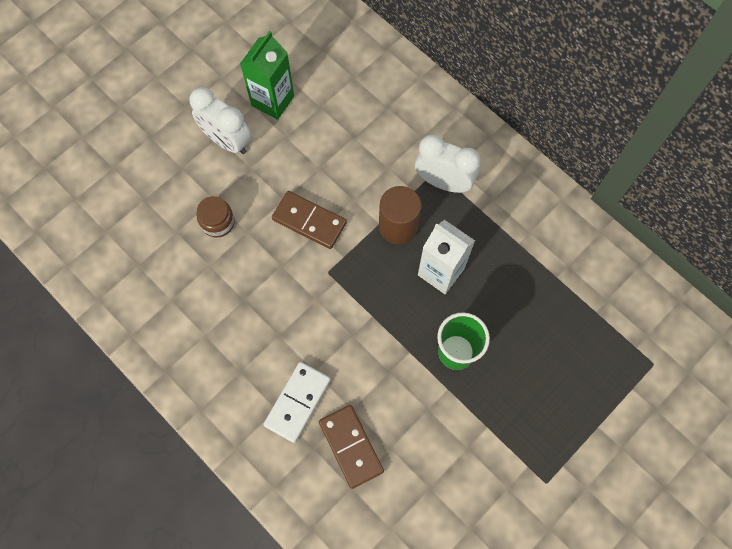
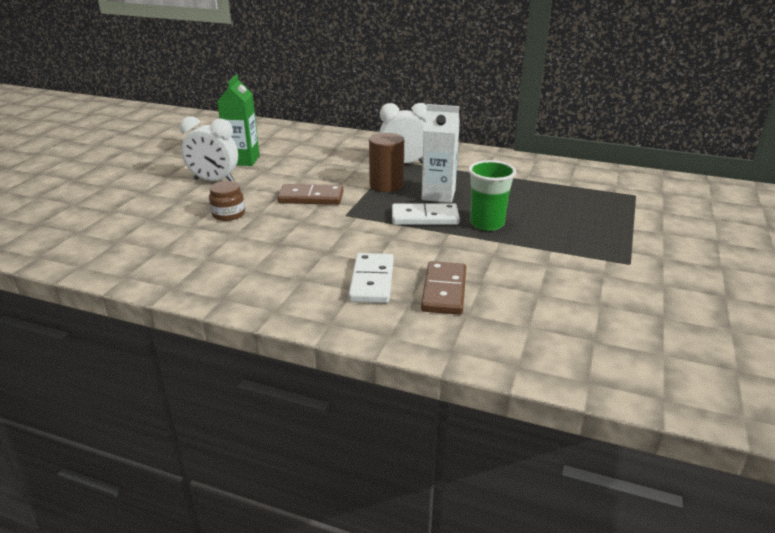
camera: 25 degrees left, 40 degrees down
brown domino [319,405,384,489] -> brown domino turned 60 degrees clockwise [421,261,466,315]
none -> white domino [392,203,460,225]

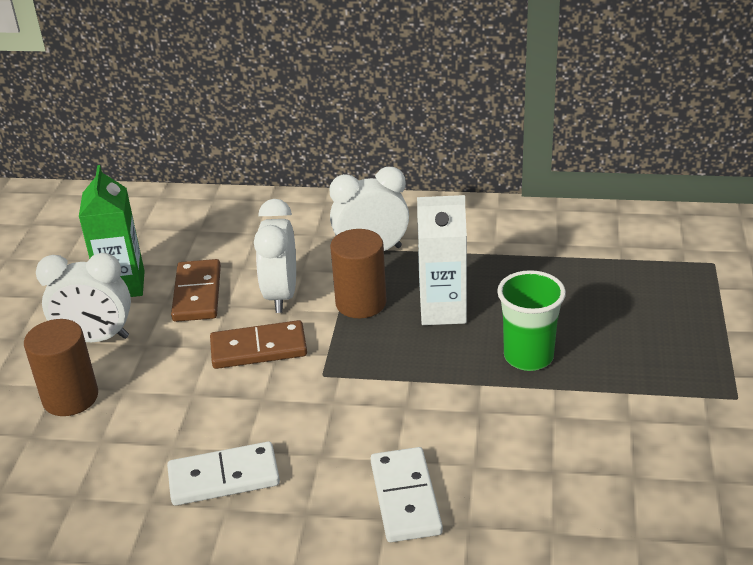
camera: 10 degrees left, 5 degrees up
brown jar [209,181,245,221] -> none
white domino [392,203,460,225] -> white domino moved to [167,441,280,506]
brown domino [421,261,466,315] -> brown domino moved to [171,259,221,322]
none -> brown cylinder [24,319,98,416]
none -> white clock [254,199,296,313]

